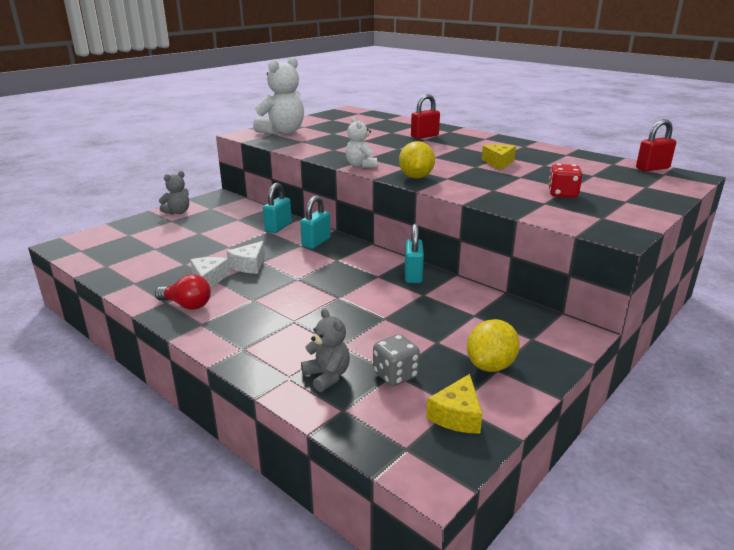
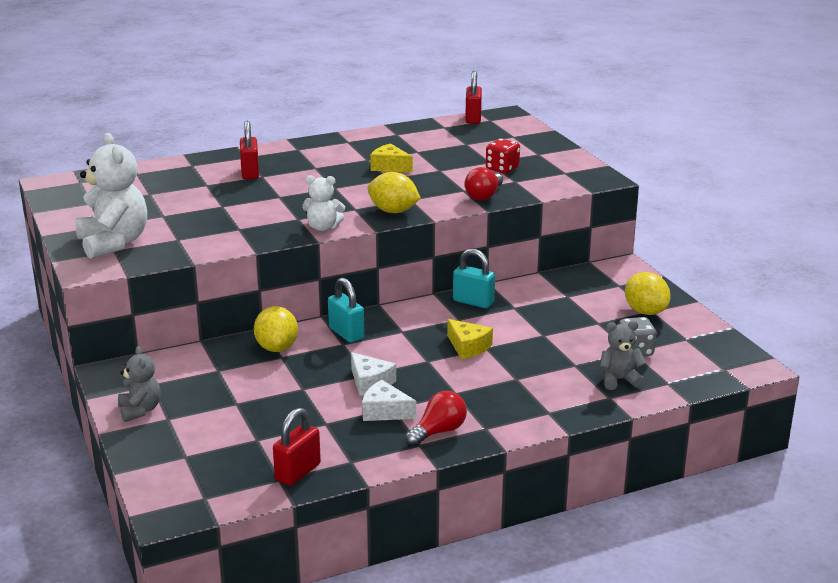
camera: 65 degrees left, 0 degrees up
turquoise padlock [263,183,292,233] -> yellow lemon [254,306,298,352]
yellow cheese [426,374,482,433] -> yellow cheese moved to [447,319,493,359]
none -> red padlock [273,408,321,486]
none -> red light bulb [465,167,503,200]

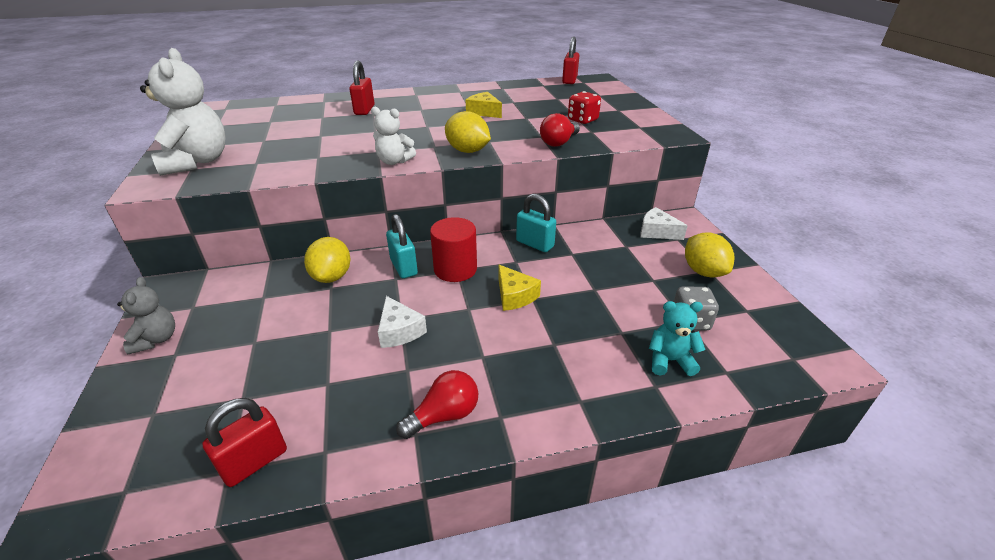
camera: 10 degrees right, 10 degrees up
white cheese [363,380,417,421] -> white cheese moved to [640,207,688,240]
grey teddy bear [600,321,646,390] -> turquoise teddy bear [649,301,706,376]
none -> red cylinder [430,217,477,282]

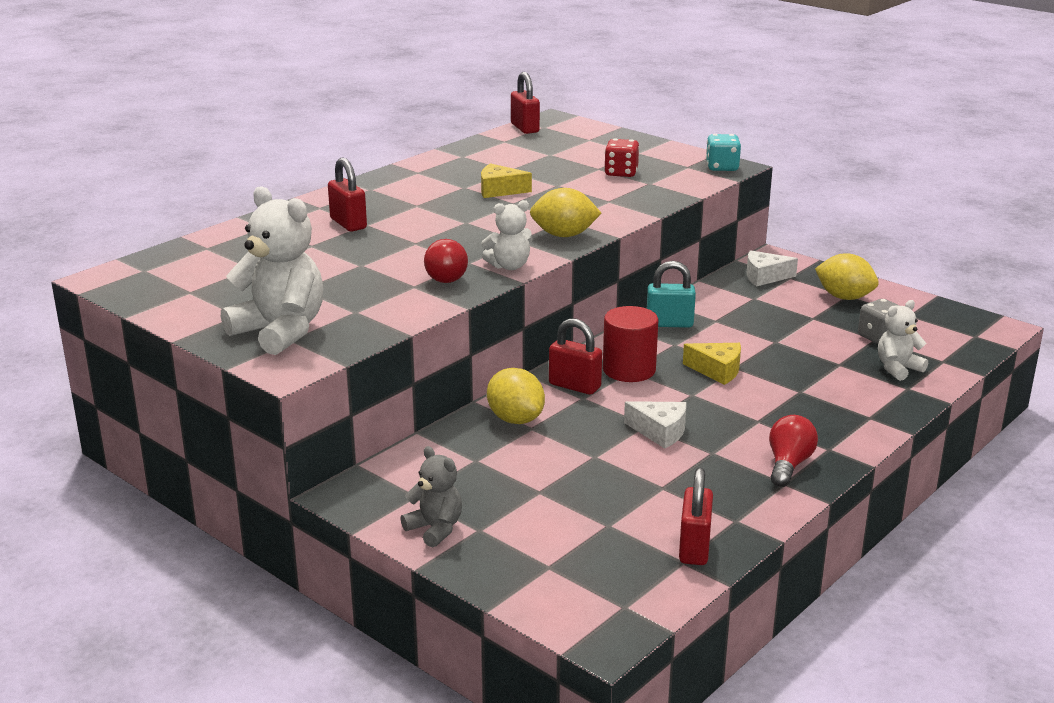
camera: 35 degrees left, 10 degrees down
turquoise padlock [386,214,418,278] -> red padlock [549,318,602,395]
red light bulb [540,113,580,147] -> red light bulb moved to [424,239,468,283]
turquoise teddy bear [649,301,706,376] -> white teddy bear [878,300,928,381]
none -> turquoise dice [706,134,741,171]

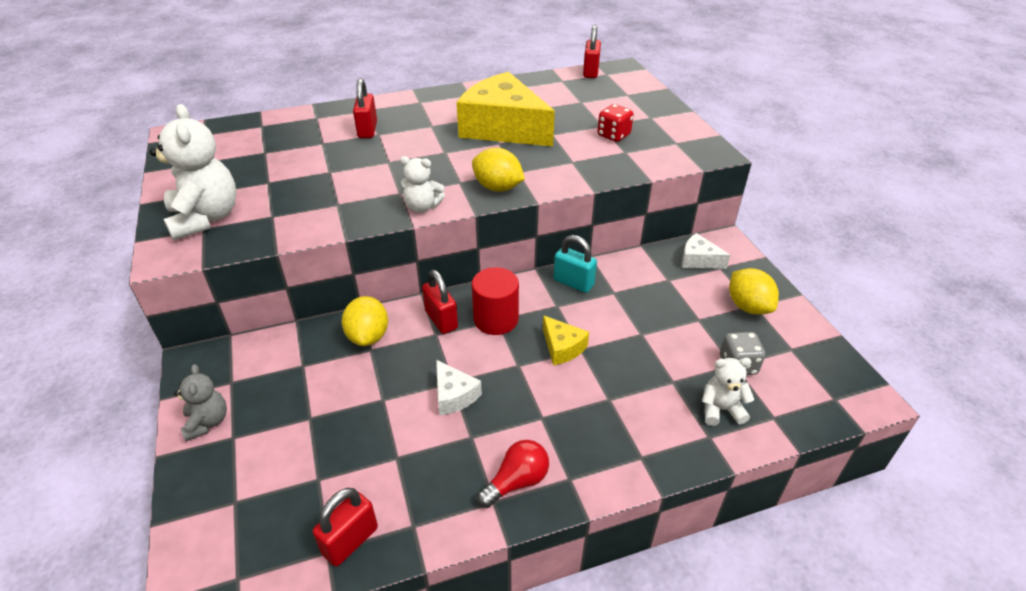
camera: 30 degrees right, 15 degrees up
red light bulb [424,239,468,283] -> none
yellow cheese [481,163,532,198] -> yellow cheese [456,72,555,147], size x2.28
turquoise dice [706,134,741,171] -> none

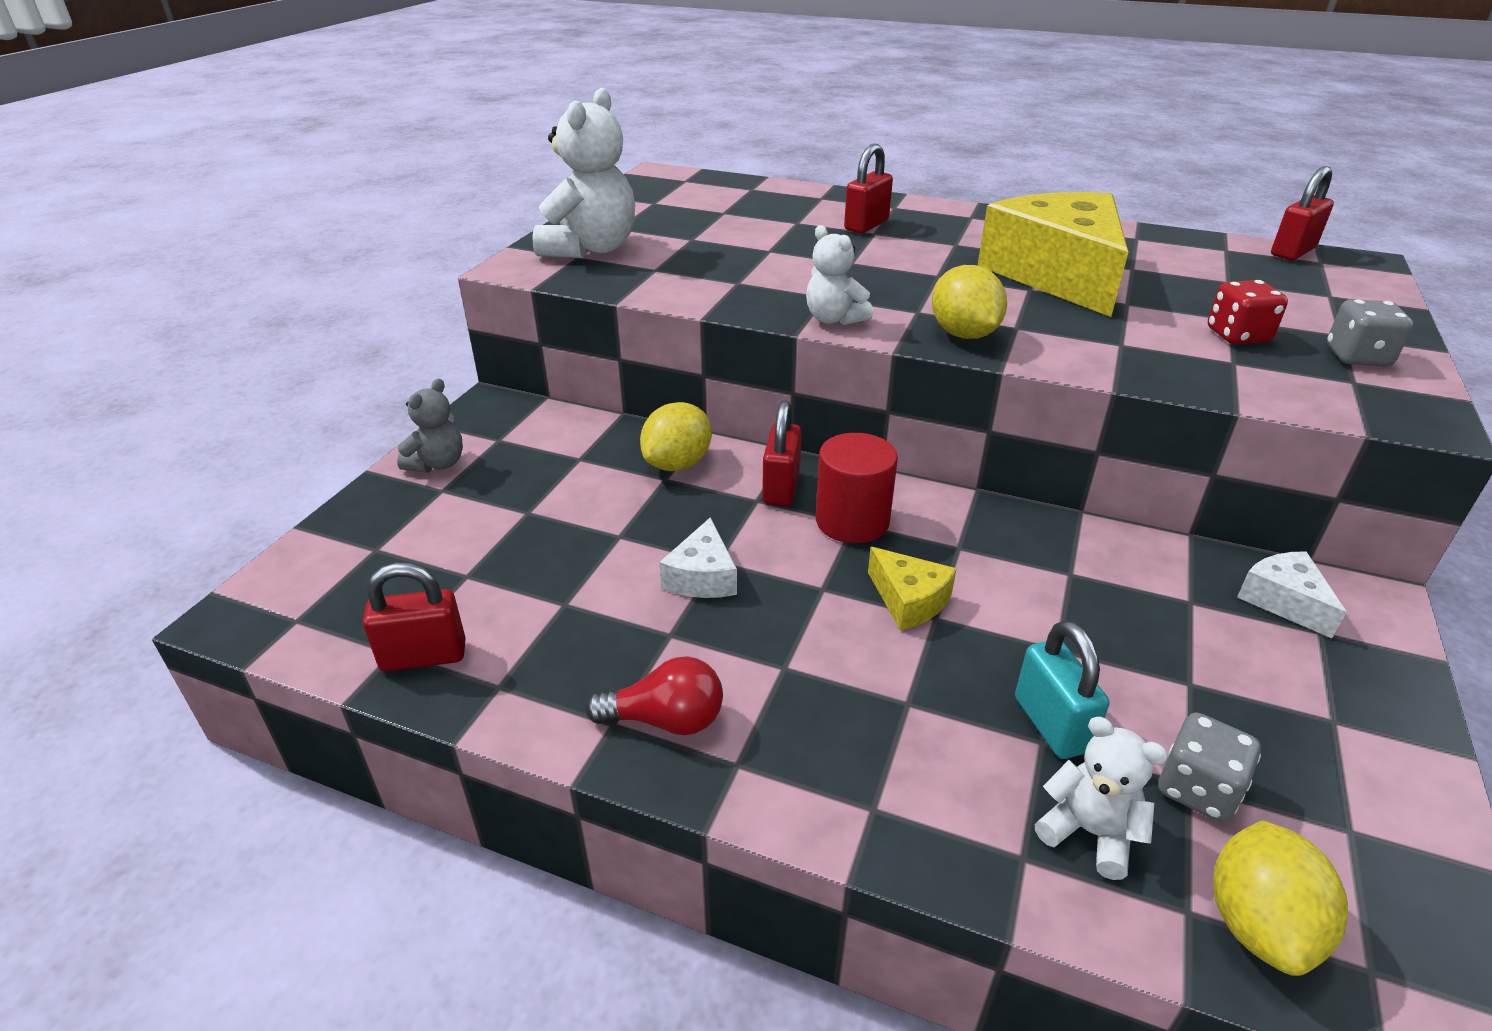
camera: 40 degrees right, 5 degrees down
yellow cheese [543,315,589,365] -> yellow cheese turned 45 degrees counterclockwise [868,547,957,631]
turquoise padlock [553,235,597,293] -> turquoise padlock moved to [1015,620,1109,759]
yellow lemon [729,268,779,315] -> yellow lemon moved to [1213,820,1348,976]
none -> grey dice [1327,299,1413,366]

